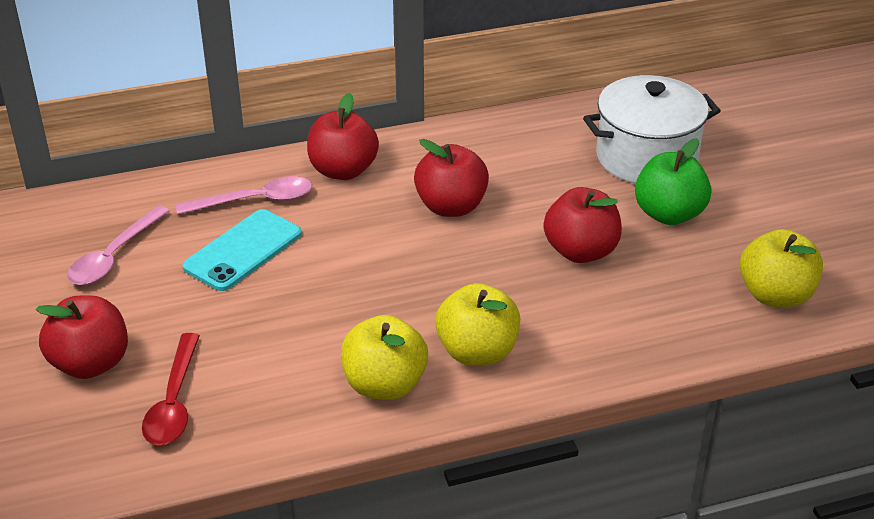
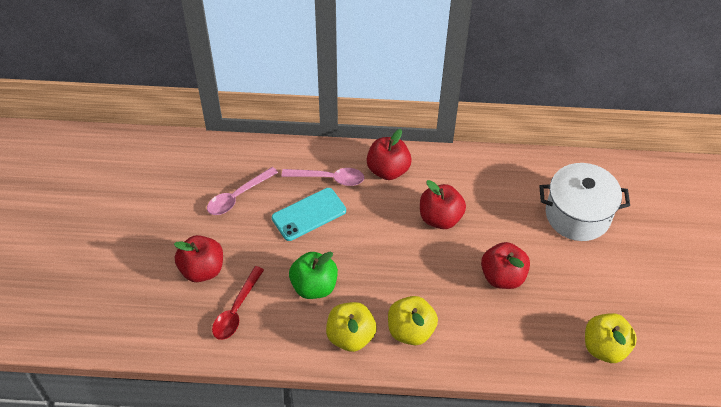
camera: 20 degrees right, 15 degrees up
green apple [635,138,712,225] -> green apple moved to [289,252,338,299]

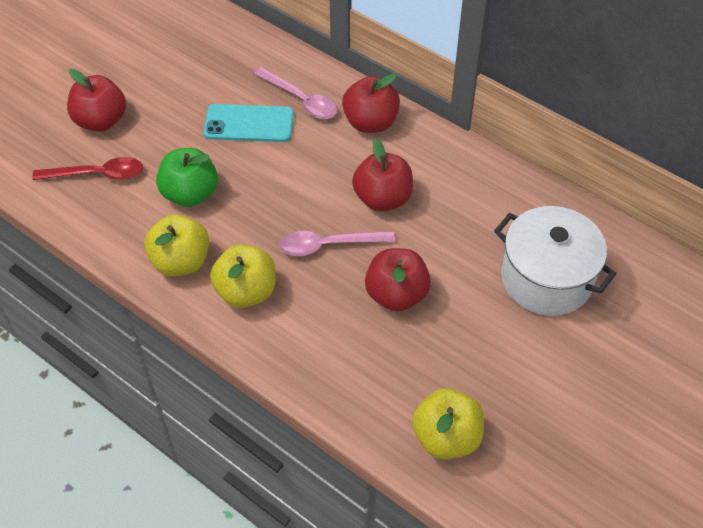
camera: 35 degrees right, 0 degrees up
pink spoon [207,167,278,215] -> pink spoon moved to [279,231,395,256]
red spoon [212,266,264,340] -> red spoon turned 150 degrees counterclockwise [32,157,143,180]

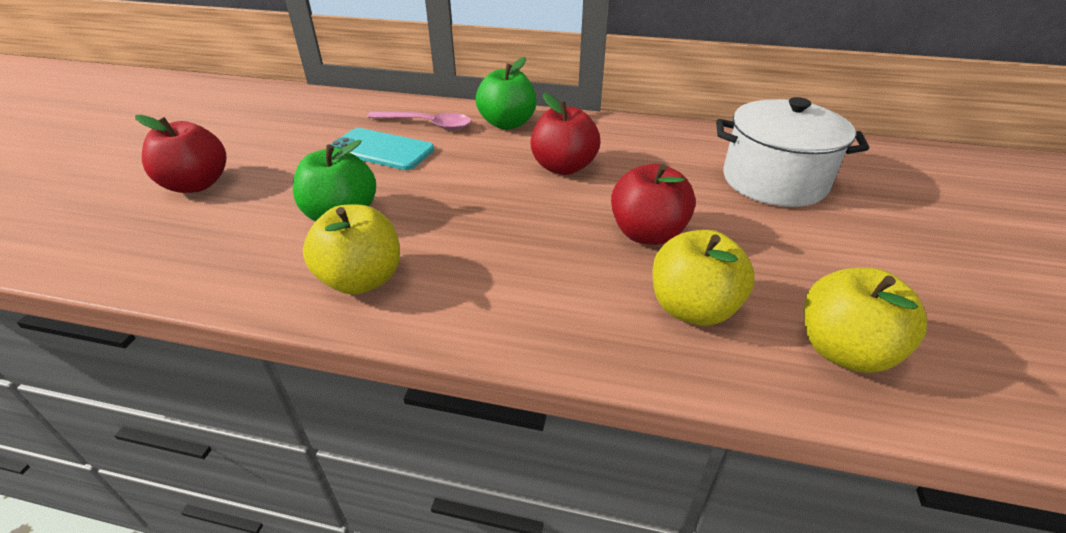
camera: 25 degrees left, 15 degrees down
red spoon [32,157,143,180] -> none
turquoise phone [203,104,294,142] -> turquoise phone turned 45 degrees clockwise [330,128,434,170]
yellow apple [210,244,275,308] -> yellow apple moved to [653,230,755,326]
pink spoon [279,231,395,256] -> none
red apple [342,74,400,133] -> green apple [475,57,536,130]

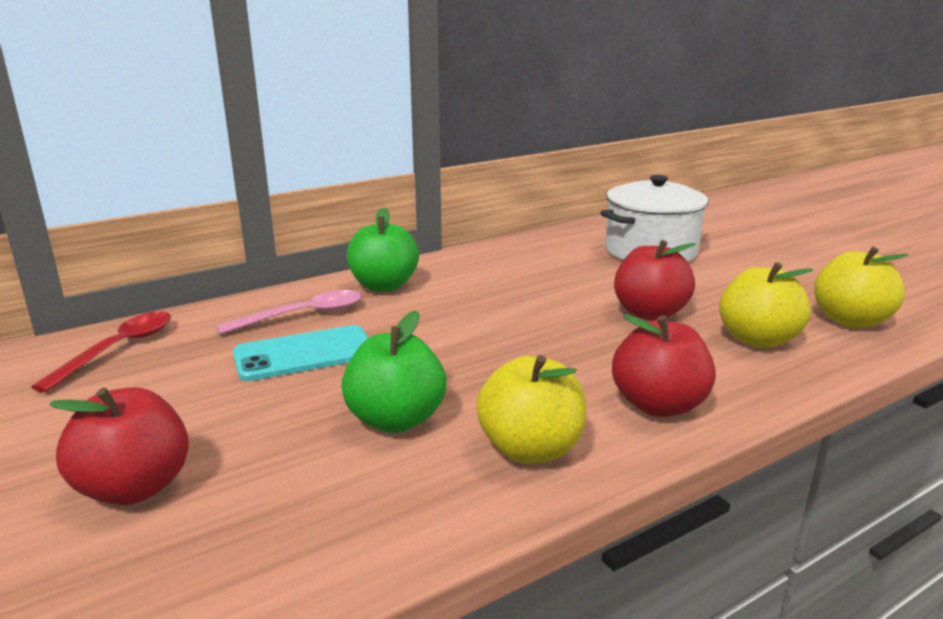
camera: 45 degrees left, 15 degrees down
red apple [531,93,601,175] -> red apple moved to [612,314,716,417]
none -> red spoon [31,311,171,393]

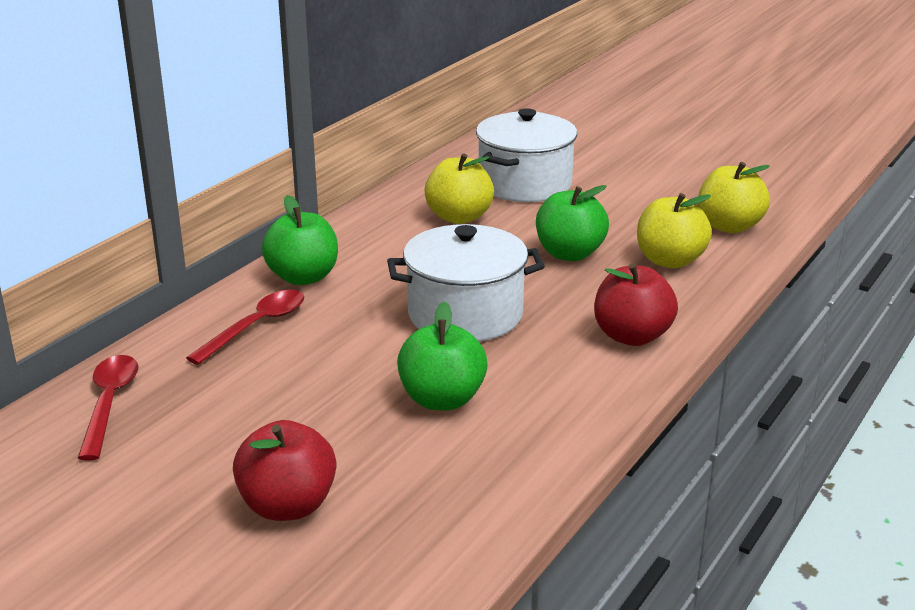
camera: 25 degrees left, 5 degrees up
pink spoon [216,290,361,335] -> red spoon [186,290,304,365]
turquoise phone [233,325,368,381] -> none
yellow apple [477,355,586,464] -> yellow apple moved to [424,153,494,224]
red apple [614,240,695,321] -> green apple [536,185,609,261]
none -> white pot [387,224,545,341]

